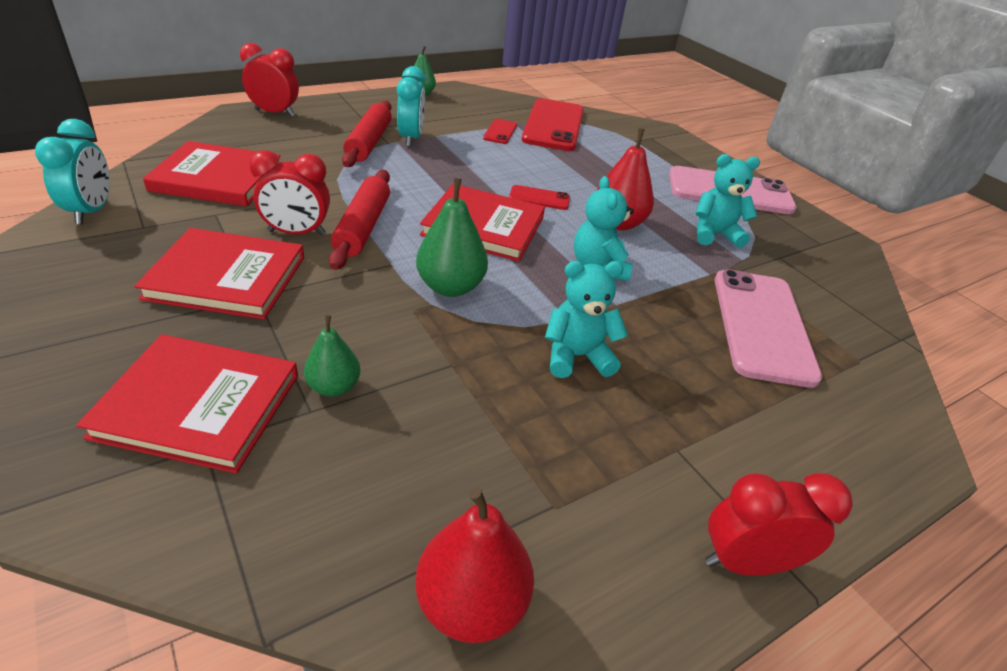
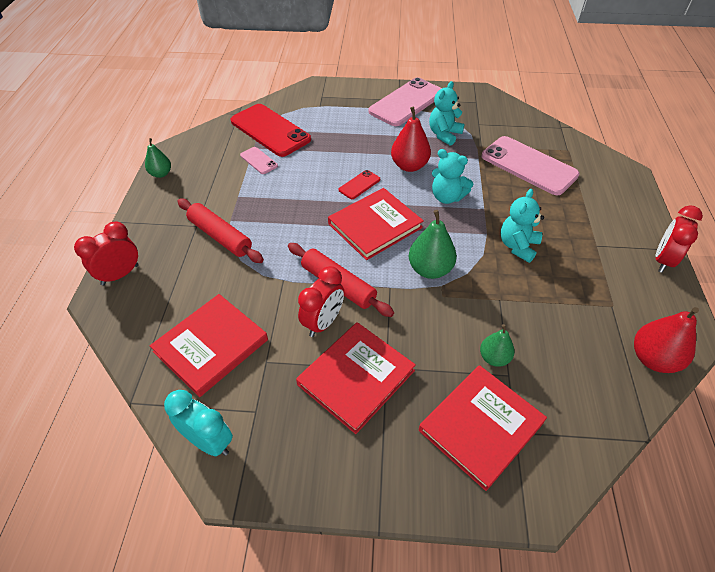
camera: 50 degrees left, 10 degrees up
turquoise clock [397,66,425,147] -> none
red phone [483,119,517,144] -> pink phone [240,147,278,174]

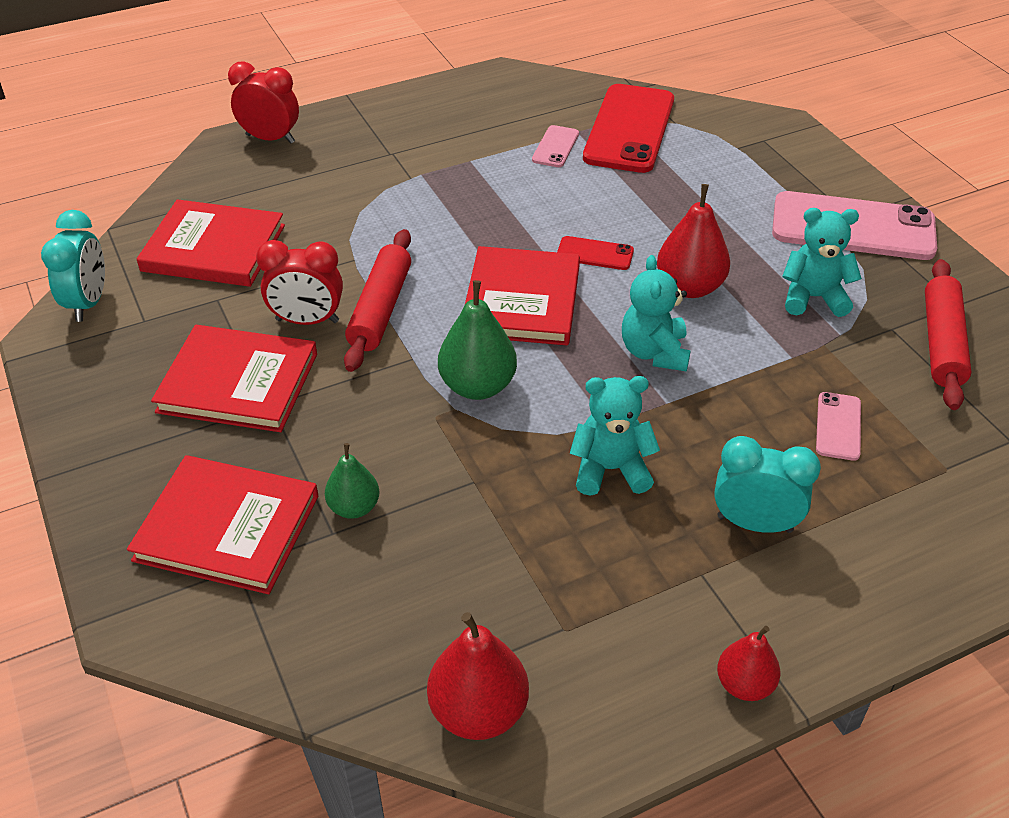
camera: 60 degrees right, 5 degrees down
green pear [145,138,171,178] -> none
red rolling pin [177,198,264,263] -> red rolling pin moved to [925,259,971,410]
red book [328,188,424,260] -> red book turned 75 degrees clockwise [465,246,580,345]
pink phone [482,136,580,195] -> pink phone [816,392,861,461], size x0.46
red clock [656,205,703,273] -> red pear [717,626,780,701]
none -> turquoise clock [714,436,821,533]

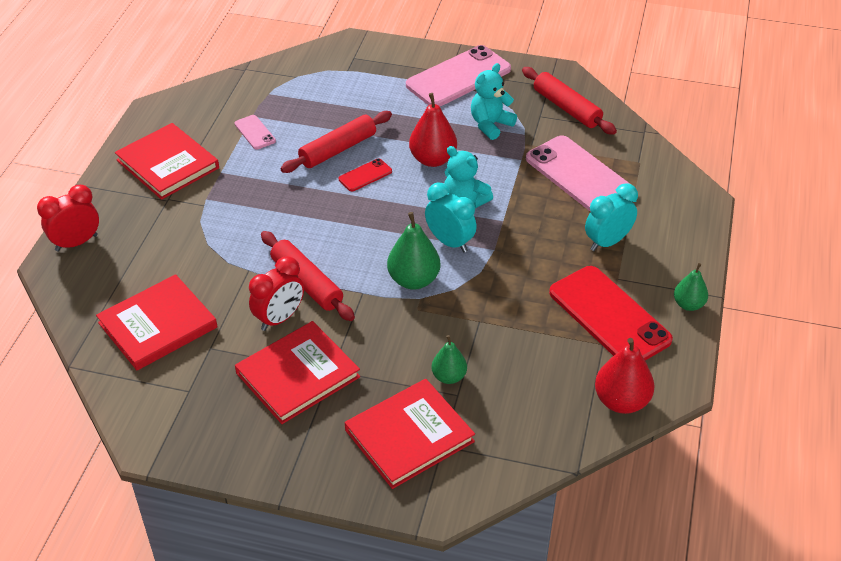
camera: 50 degrees left, 0 degrees up
turquoise clock [41,210,105,322] -> turquoise clock moved to [425,183,477,253]
red book [465,246,580,345] -> red book moved to [115,123,219,200]
turquoise teddy bear [570,376,660,496] -> none
red phone [583,84,674,173] -> red phone moved to [549,266,673,360]
red pear [717,626,780,701] -> green pear [674,263,708,311]
pink phone [816,392,861,461] -> pink phone [526,136,630,212], size x2.19
none -> red rolling pin [280,111,392,173]

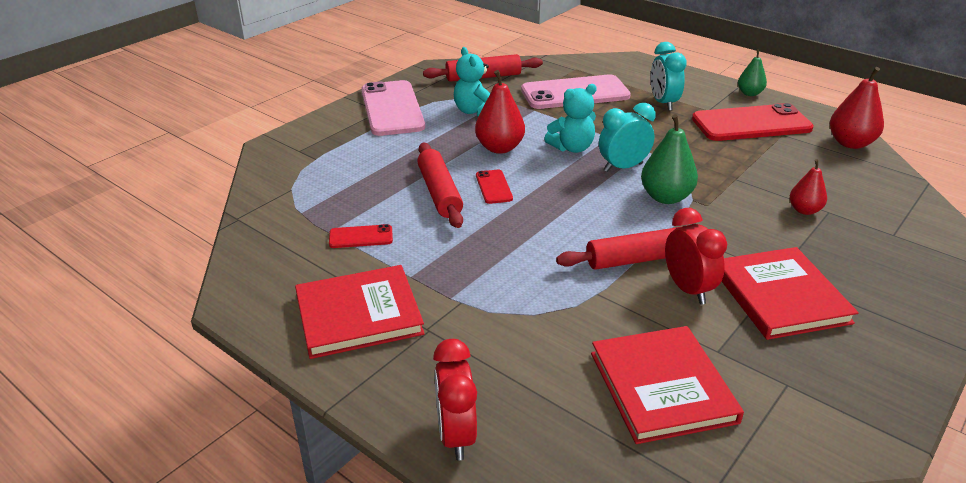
camera: 65 degrees left, 10 degrees down
pink phone [235,115,276,149] -> red phone [329,224,393,248]
red book [345,379,475,489] -> none
green pear [431,335,467,384] -> red pear [790,159,827,215]

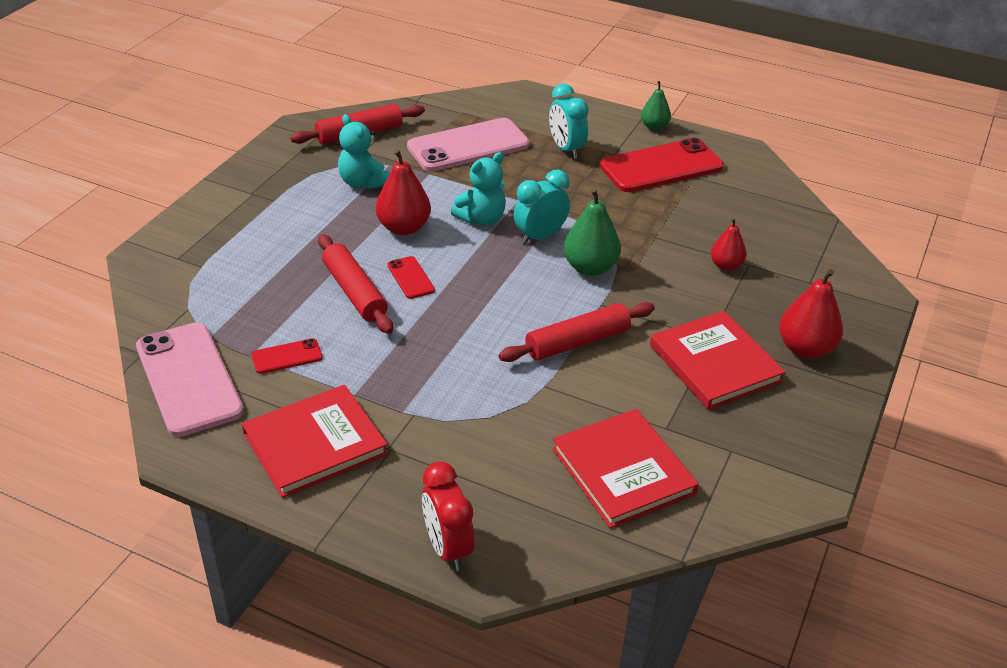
camera: 15 degrees left, 5 degrees up
pink phone [361,80,425,136] -> pink phone moved to [136,322,244,437]
red clock [665,208,727,304] -> none
red pear [830,67,884,149] -> red pear moved to [779,269,843,358]

